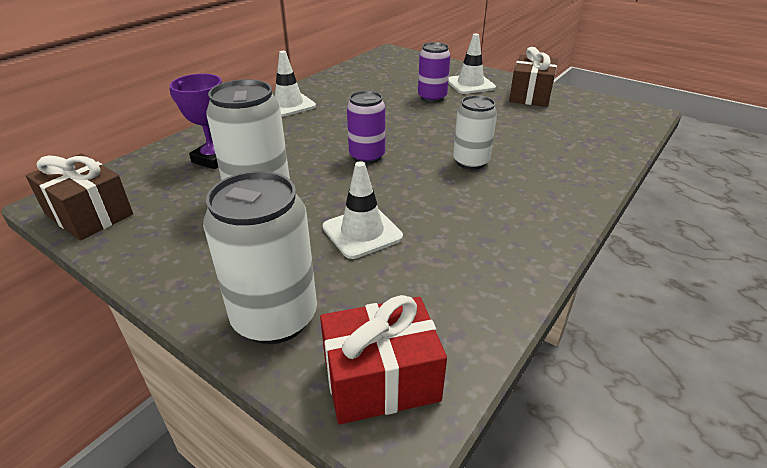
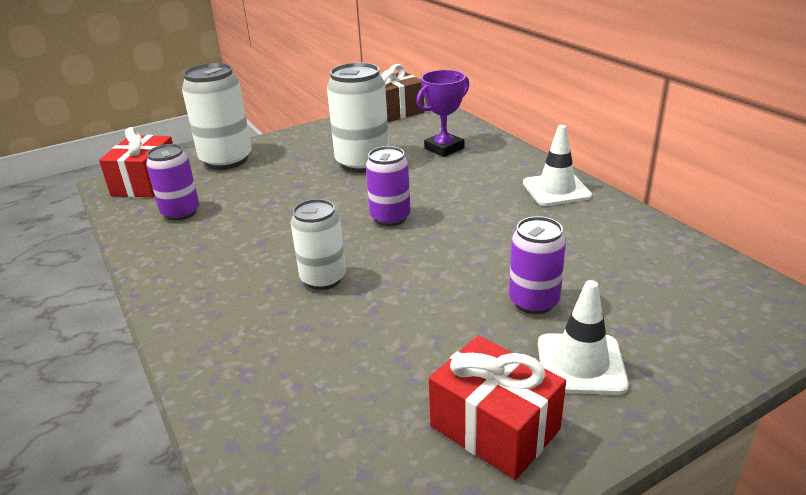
camera: 115 degrees right, 5 degrees down
white traffic cone [323,161,403,259] -> none
brown gift [509,47,558,107] -> red gift [429,335,566,480]
none -> purple can [146,144,199,221]

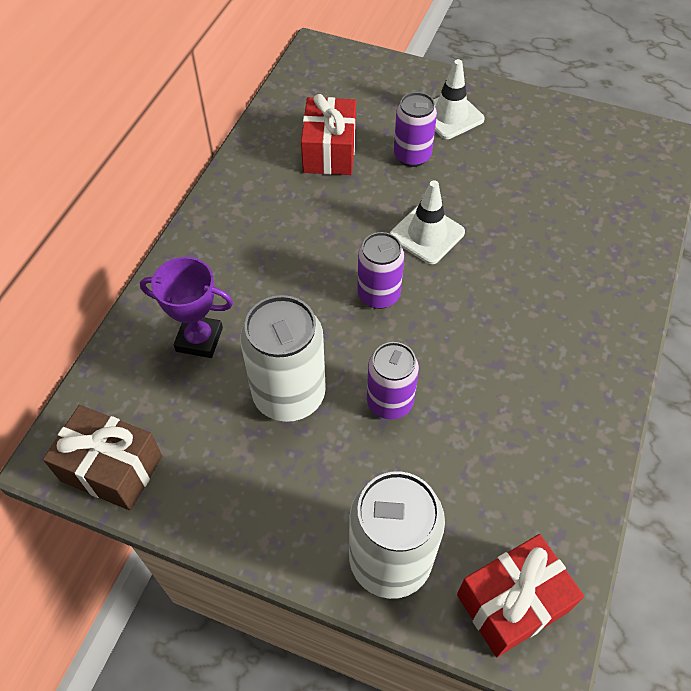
camera: 130 degrees left, 25 degrees up
purple can [146,144,199,221] -> purple can moved to [367,342,419,419]
white can [291,199,346,290] -> none
red gift [429,335,566,480] -> red gift moved to [301,94,356,175]
white traffic cone [523,125,592,206] -> white traffic cone moved to [390,180,465,264]

